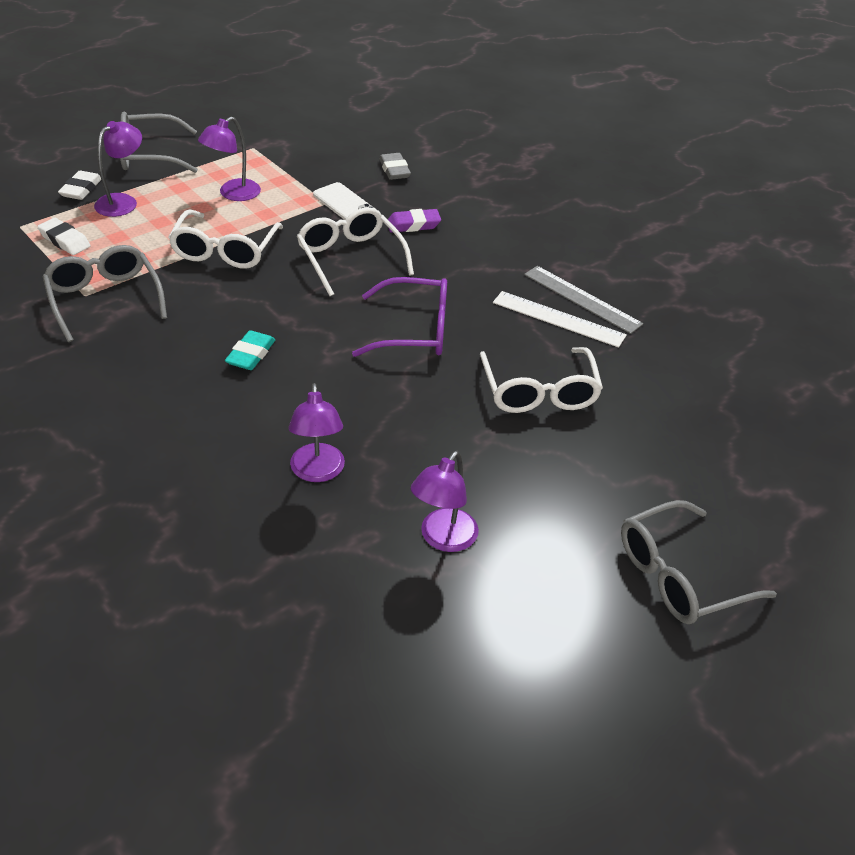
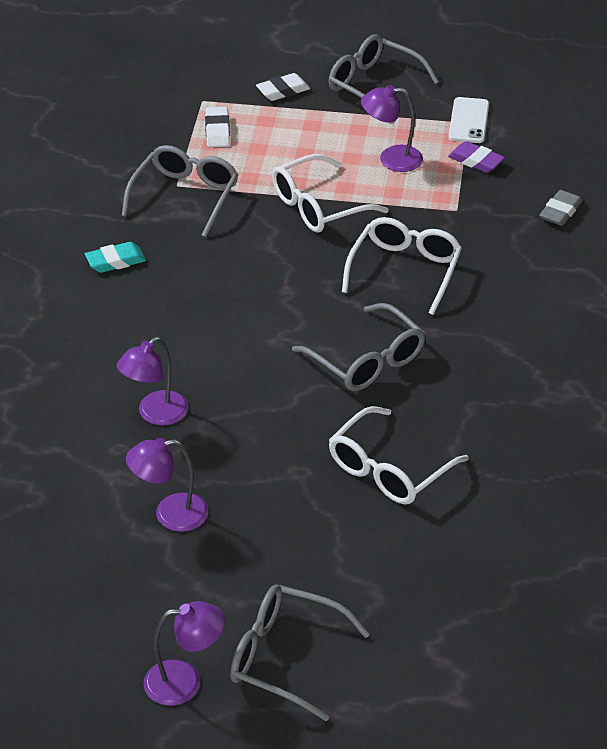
camera: 50 degrees right, 0 degrees up
purple lamp [94,121,142,217] -> purple lamp moved to [144,601,225,706]
turquoise eraser [225,330,275,370] -> turquoise eraser moved to [85,242,146,273]
white phone [313,182,374,220] -> white phone moved to [449,97,489,143]
purple glasses [352,277,447,357] -> grey glasses [292,303,425,391]
purple eraser [388,209,441,233] -> purple eraser moved to [448,141,505,173]
white ruler [493,291,627,348] -> none
grey ruler [524,266,643,334] -> none

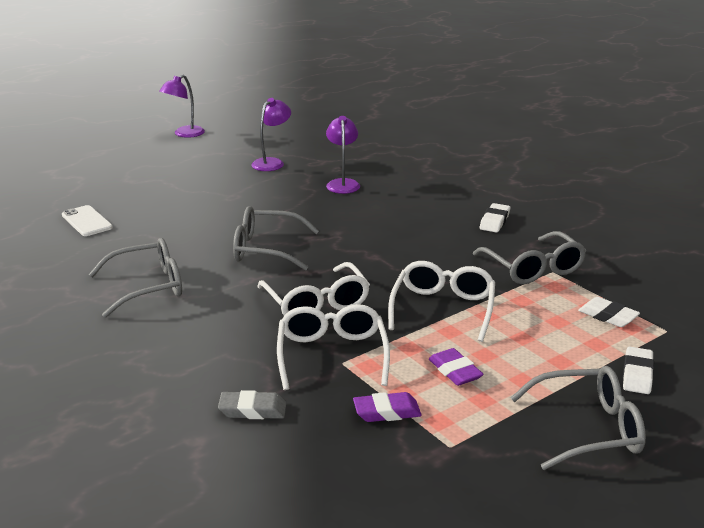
camera: 135 degrees right, 15 degrees down
turquoise eraser [85,242,146,273] -> white eraser [480,203,510,233]
grey glasses [230,585,370,721] -> grey glasses moved to [89,238,182,318]
white glasses [329,406,469,504] -> white glasses moved to [277,304,390,390]
purple lamp [361,85,423,172] -> purple eraser [429,348,484,386]
white phone [449,97,489,143] -> white phone moved to [62,205,113,236]
grey eraser [539,190,582,226] -> grey eraser turned 75 degrees counterclockwise [218,390,286,419]

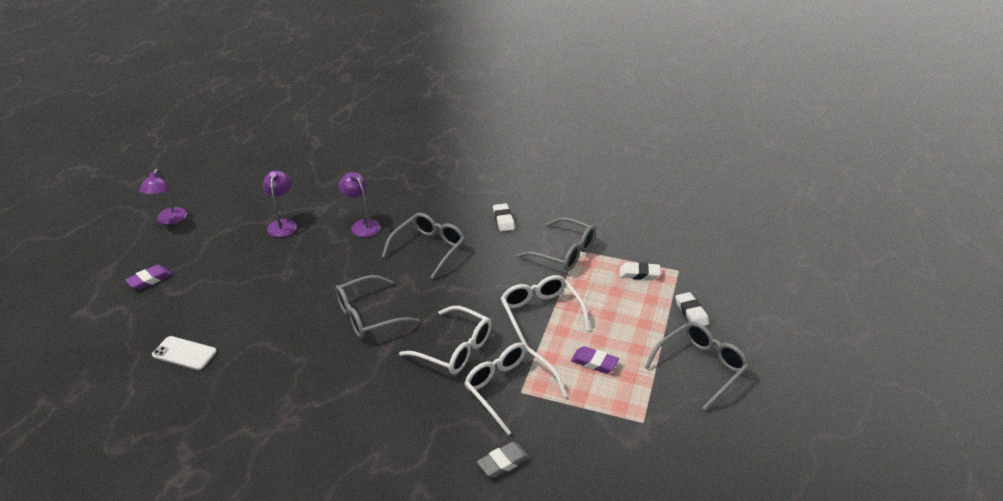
camera: 35 degrees left, 10 degrees up
grey glasses [89,238,182,318] -> grey glasses moved to [382,213,465,279]
purple eraser [353,392,422,422] -> purple eraser moved to [125,265,172,290]

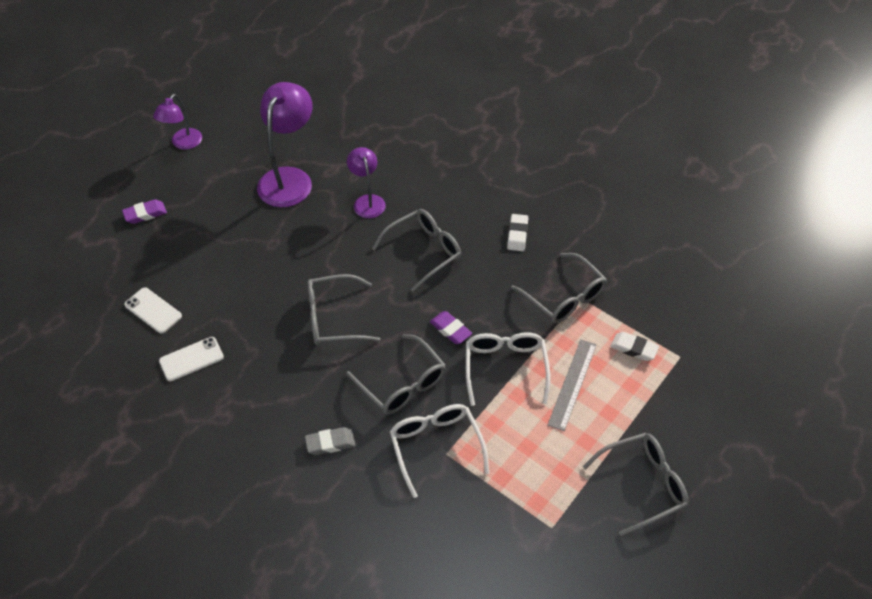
camera: 20 degrees right, 15 degrees up
purple lamp [263,171,297,237] -> purple lamp [257,82,313,207], size x1.74
white glasses [399,306,492,374] -> grey glasses [346,334,446,414]
grey eraser [477,442,529,478] -> grey eraser moved to [305,427,355,455]
purple eraser [571,346,619,373] -> purple eraser moved to [430,311,472,344]
white eraser [675,292,709,326] -> none
none -> white phone [159,337,224,381]
none -> grey ruler [548,339,597,431]

